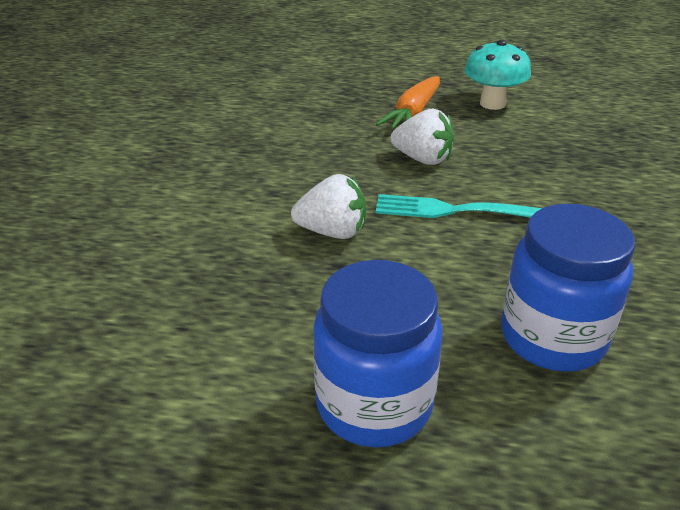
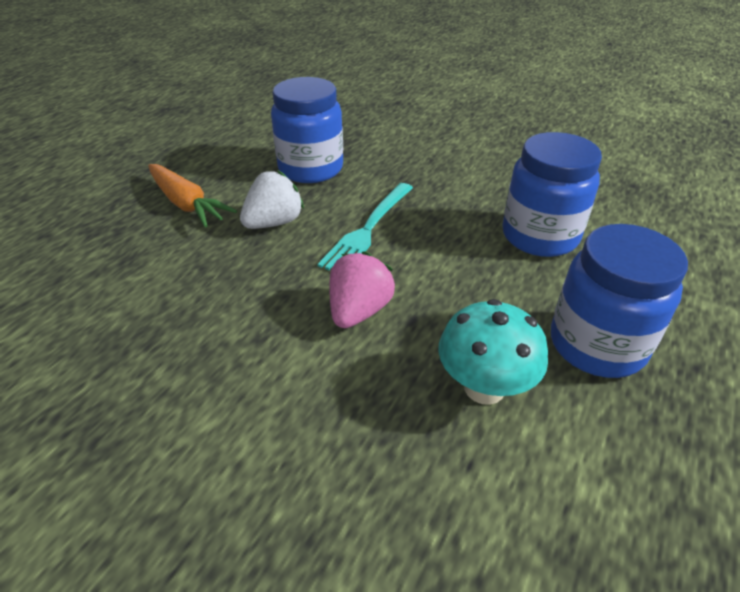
camera: 70 degrees left, 5 degrees up
white strawberry [291,174,366,239] -> pink strawberry [329,251,395,328]
turquoise mushroom [464,39,531,110] -> turquoise mushroom moved to [438,299,548,405]
none -> blue jar [271,77,343,183]

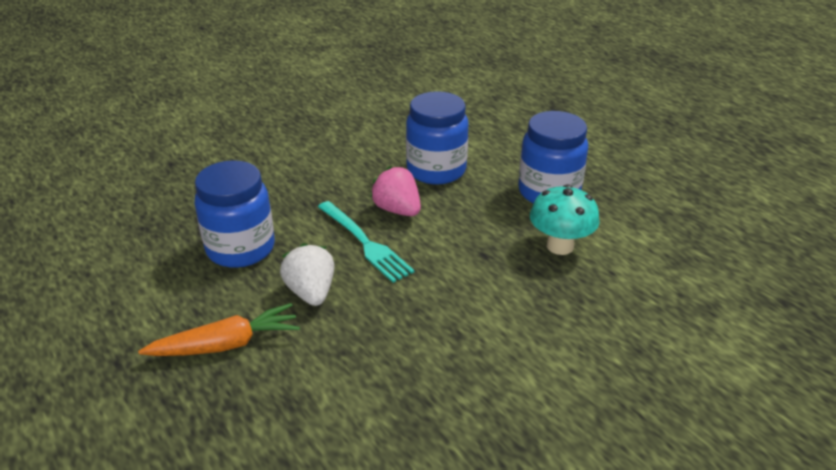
camera: 65 degrees left, 5 degrees down
pink strawberry [329,251,395,328] -> pink strawberry moved to [370,166,421,216]

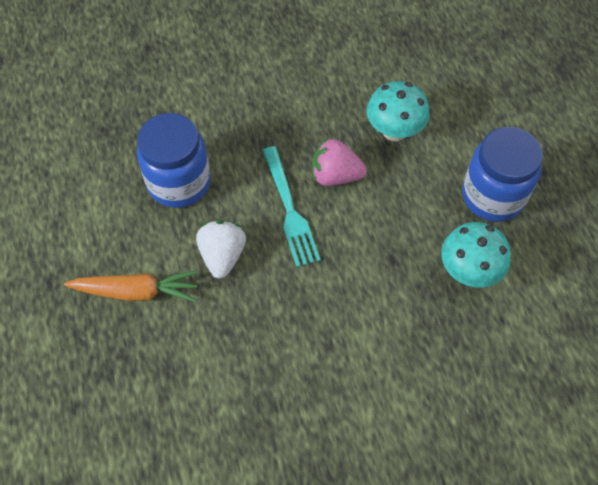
camera: 20 degrees right, 25 degrees up
pink strawberry [370,166,421,216] -> pink strawberry turned 60 degrees counterclockwise [312,138,367,186]
blue jar [406,91,469,185] -> turquoise mushroom [367,81,430,141]

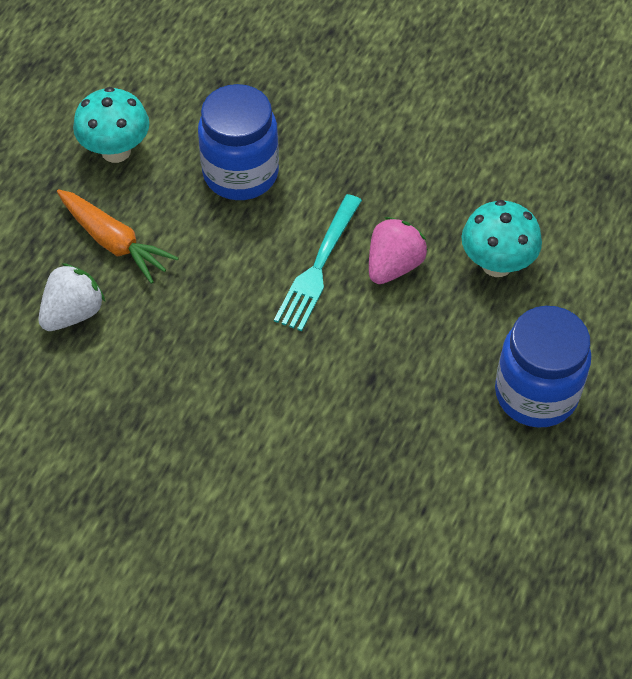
camera: 40 degrees right, 5 degrees down
white strawberry [196,220,246,279] -> white strawberry moved to [39,263,105,331]
pink strawberry [312,138,367,186] -> pink strawberry turned 75 degrees clockwise [369,217,428,284]
turquoise mushroom [441,222,511,288] -> turquoise mushroom moved to [73,87,149,163]

